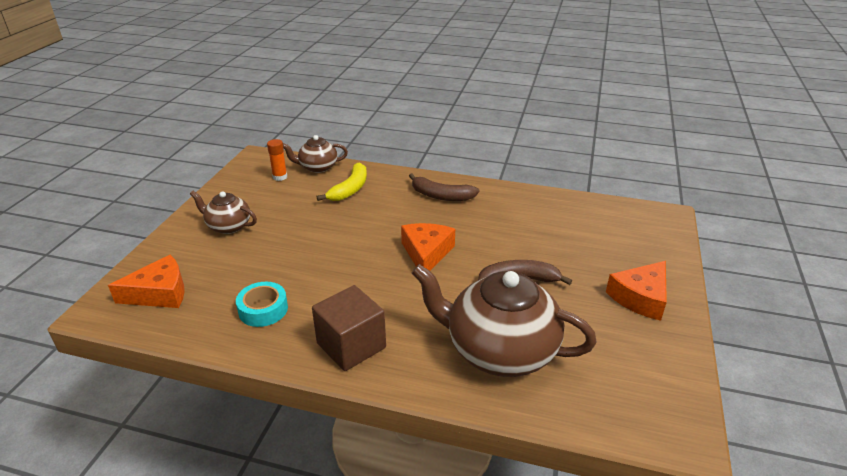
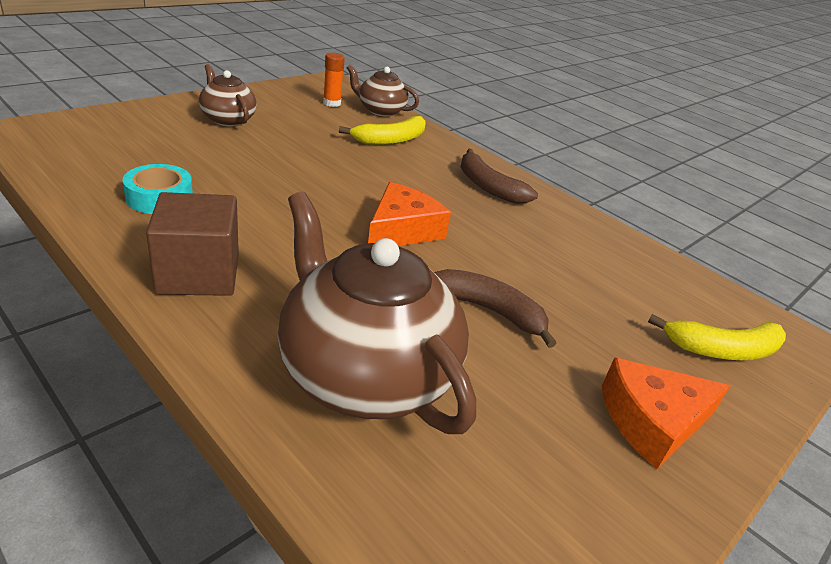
camera: 25 degrees right, 0 degrees up
orange cheese [108,255,185,308] -> none
none -> yellow banana [648,314,786,360]

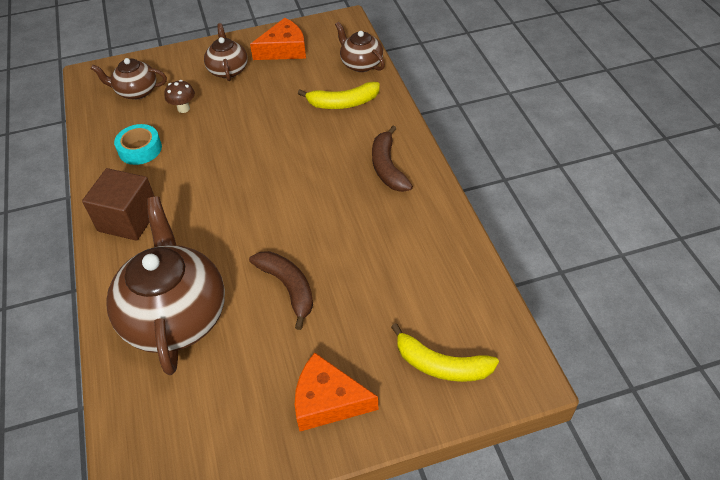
camera: 35 degrees right, 15 degrees up
orange glue stick [323,53,345,107] -> none
orange cheese [368,182,451,246] -> orange cheese moved to [250,18,306,60]
none -> brown teapot [90,58,167,100]
none -> brown mushroom [164,80,195,113]

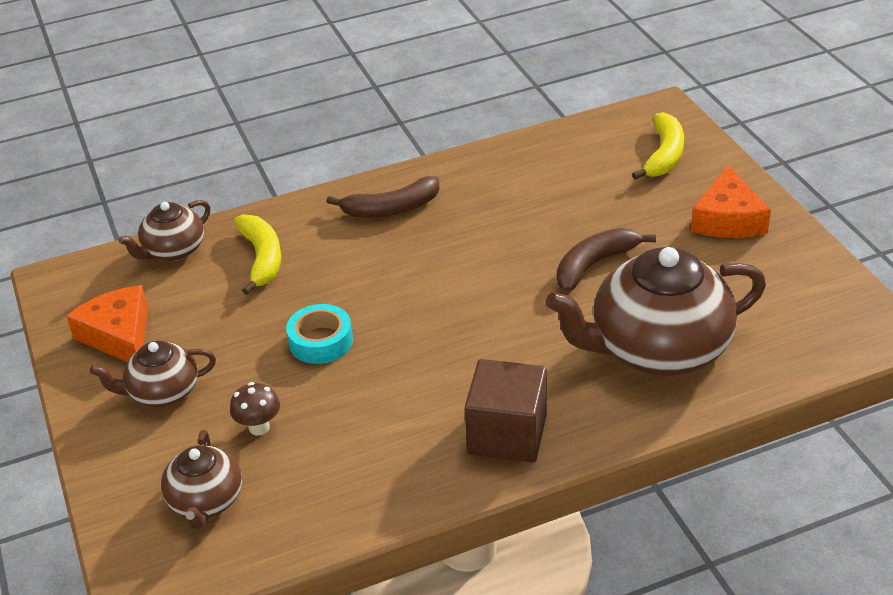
camera: 95 degrees left, 10 degrees down
turquoise tape [114,124,162,165] -> turquoise tape moved to [286,304,353,364]

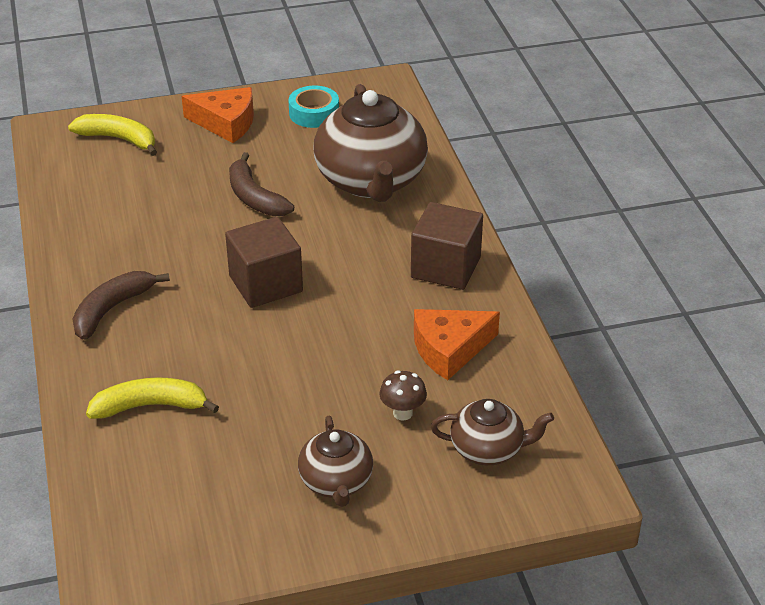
camera: 85 degrees left, 0 degrees up
orange cheese [67,285,148,362] -> orange cheese moved to [414,309,500,380]
brown teapot [118,200,210,261] -> none
turquoise tape [286,304,353,364] -> turquoise tape moved to [288,86,339,128]
brown banana [327,176,440,218] -> brown banana turned 135 degrees counterclockwise [72,271,170,340]
none -> brown cube [225,217,303,308]

